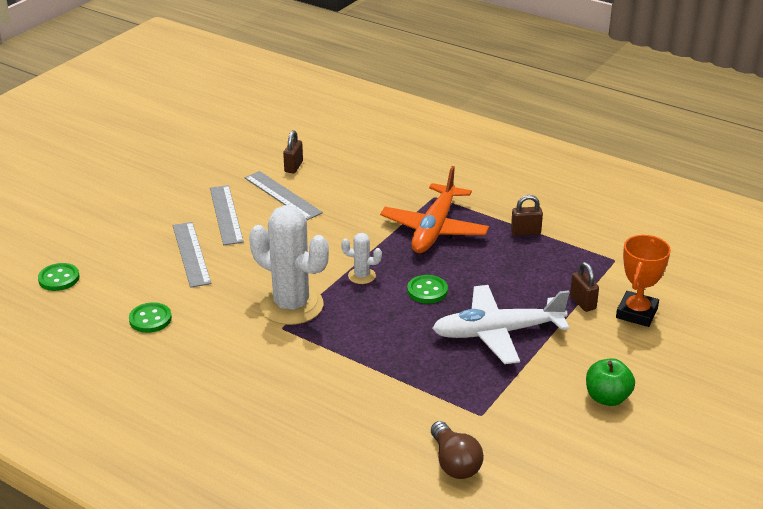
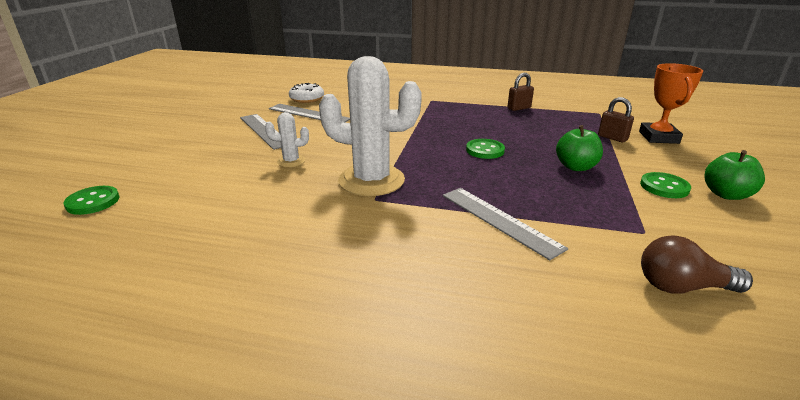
camera: 20 degrees left, 5 degrees down
green button [129,302,172,333] -> green button moved to [640,172,691,198]
grey ruler [173,222,211,288] -> grey ruler moved to [443,188,568,260]
brown padlock [283,130,303,173] -> white donut [289,83,324,103]
white cactus [341,233,382,284] -> white cactus moved to [265,112,309,167]
orange plane [380,166,489,253] -> none
brown light bulb [431,421,484,479] -> brown light bulb turned 135 degrees clockwise [641,235,753,294]
white plane [432,285,570,364] -> green apple [556,125,603,171]

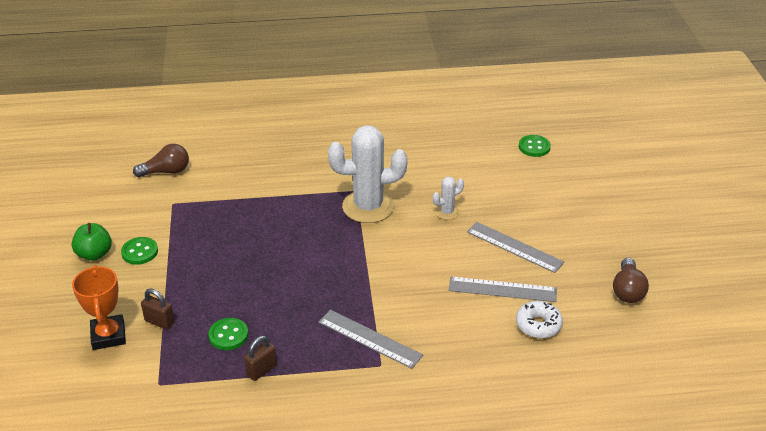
camera: 160 degrees right, 10 degrees up
grey ruler [443,188,568,260] -> grey ruler moved to [318,310,423,369]
green button [466,139,505,159] -> green button moved to [208,318,248,350]
green apple [556,125,603,171] -> none
none -> brown light bulb [613,258,649,303]

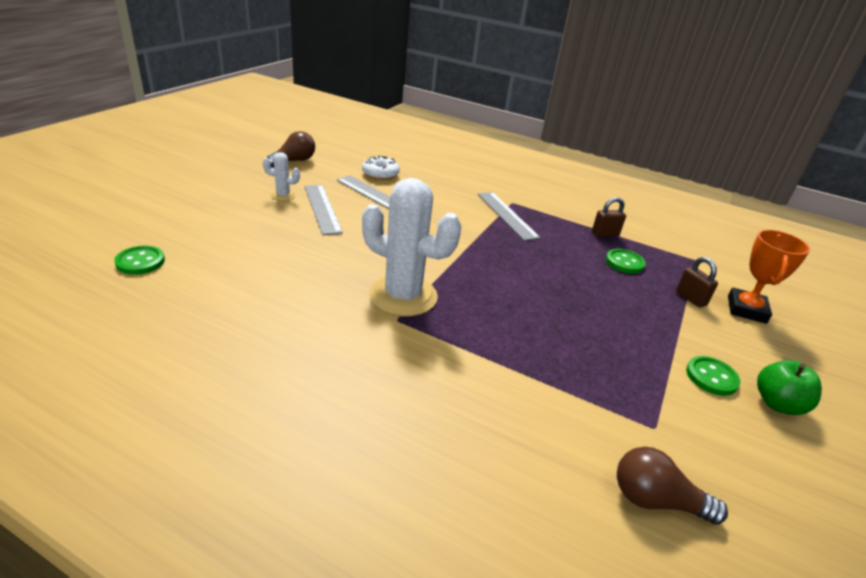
camera: 150 degrees left, 5 degrees down
white cactus [433,177,464,220] -> white cactus moved to [263,152,300,201]

